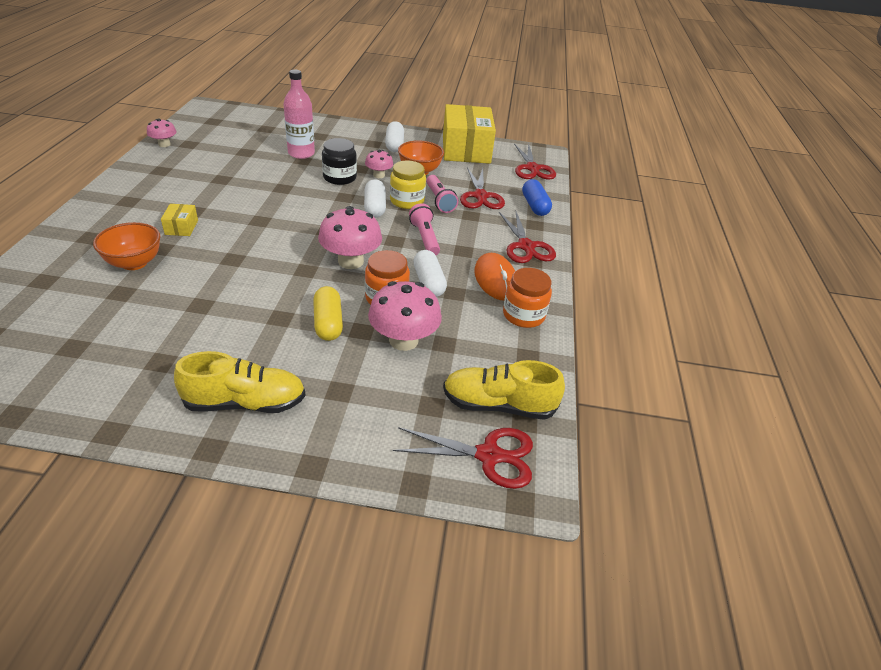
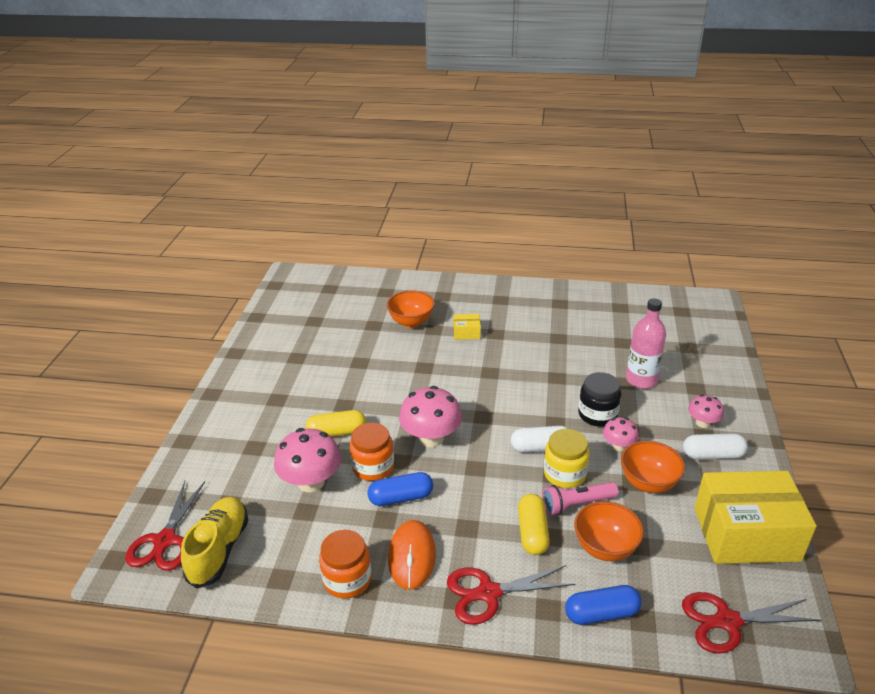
camera: 95 degrees right, 5 degrees down
pink mushroom [147,118,177,147] -> pink mushroom moved to [688,395,724,428]
yellow shoe [174,351,306,413] -> none
pink flashlight [409,203,440,255] -> none
white capsule [413,250,447,297] -> blue capsule [367,472,433,506]
red scissors [460,168,505,209] -> orange bowl [574,501,644,561]
orange mouse [474,253,515,300] -> orange mouse turned 75 degrees counterclockwise [388,520,436,590]
none -> yellow capsule [518,494,550,555]

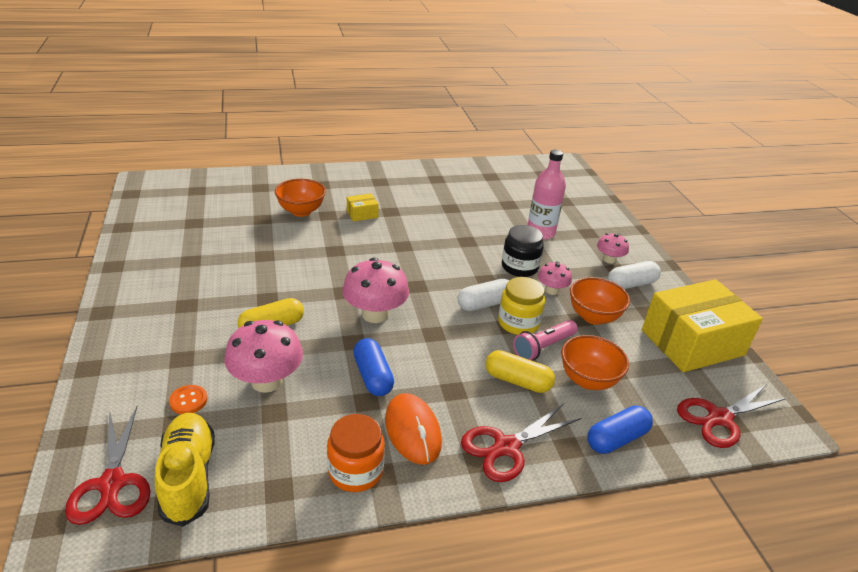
camera: 25 degrees left, 0 degrees up
orange jar [350,423,394,481] -> none
blue capsule [367,472,433,506] -> blue capsule turned 75 degrees counterclockwise [353,338,394,396]
yellow capsule [518,494,550,555] -> yellow capsule turned 45 degrees counterclockwise [485,350,555,393]
none -> orange button [169,385,207,414]

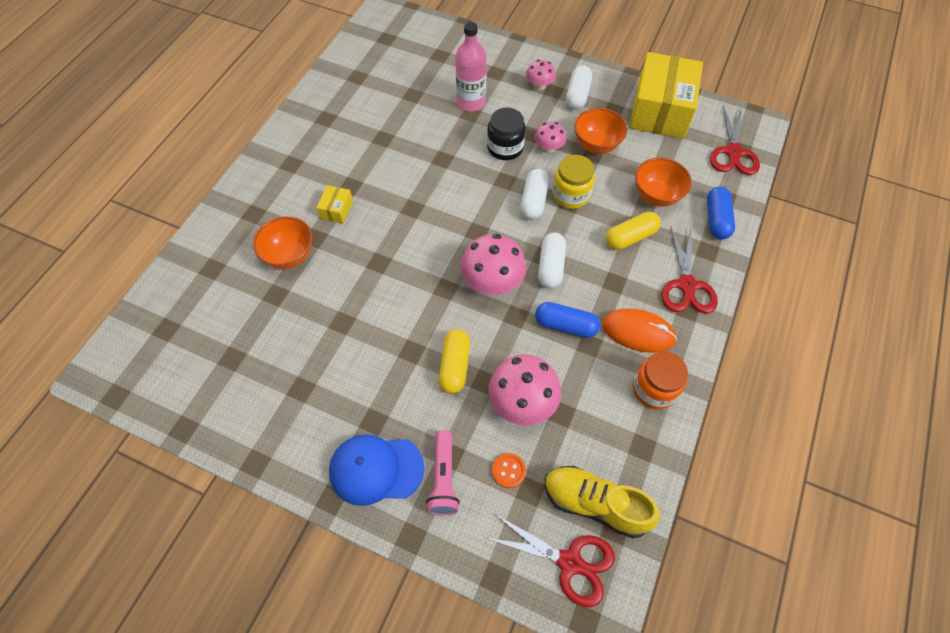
camera: 50 degrees left, 25 degrees up
pink flashlight [513,320,578,360] -> pink flashlight moved to [426,430,460,515]
none -> blue cap [329,434,425,506]
none -> white capsule [538,232,566,289]

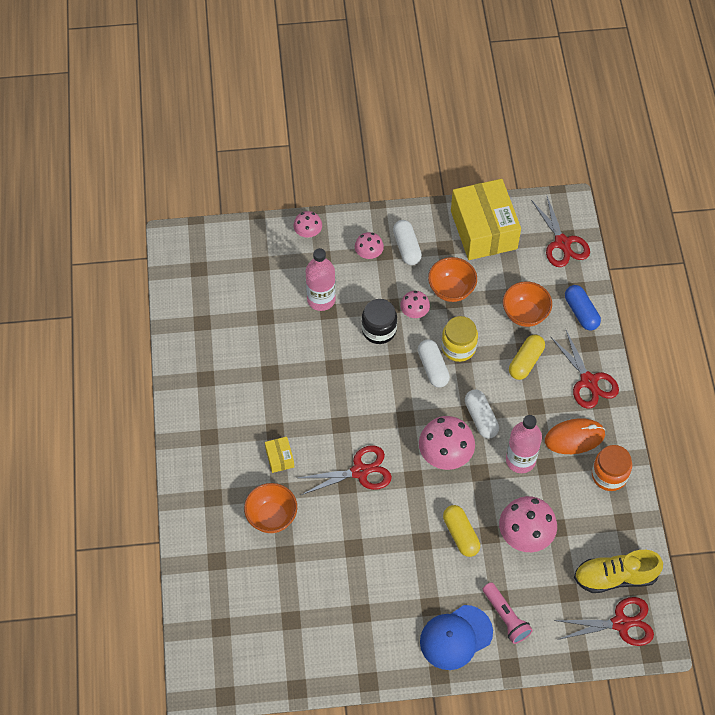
camera: 30 degrees left, 0 degrees up
orange button [492,453,526,488] -> none
blue capsule [535,302,600,338] -> pink bottle [506,415,542,473]
none -> pink mushroom [294,211,322,238]
none -> red scissors [298,445,392,495]

